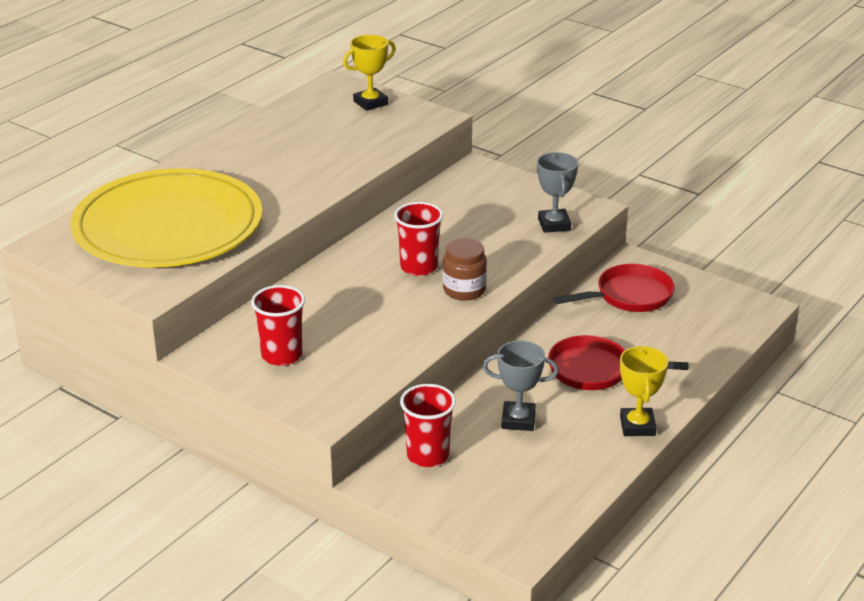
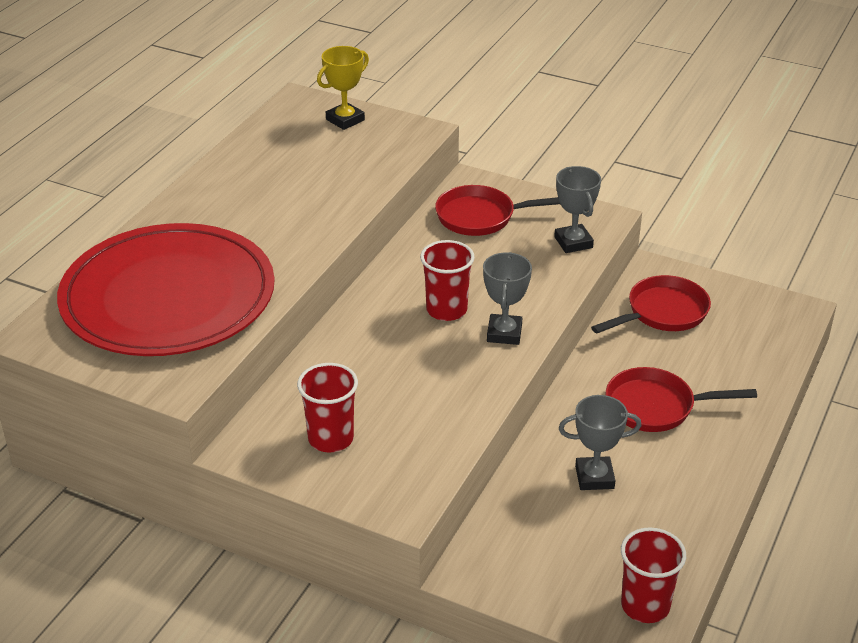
camera: 10 degrees left, 5 degrees up
yellow plate [70,168,263,267] -> red plate [57,223,275,356]
red cup [400,384,456,467] -> red cup moved to [621,527,686,623]
brown jar [443,238,487,301] -> grey trophy [483,252,532,345]
yellow trophy [620,346,668,436] -> none
none -> red pan [435,185,560,236]

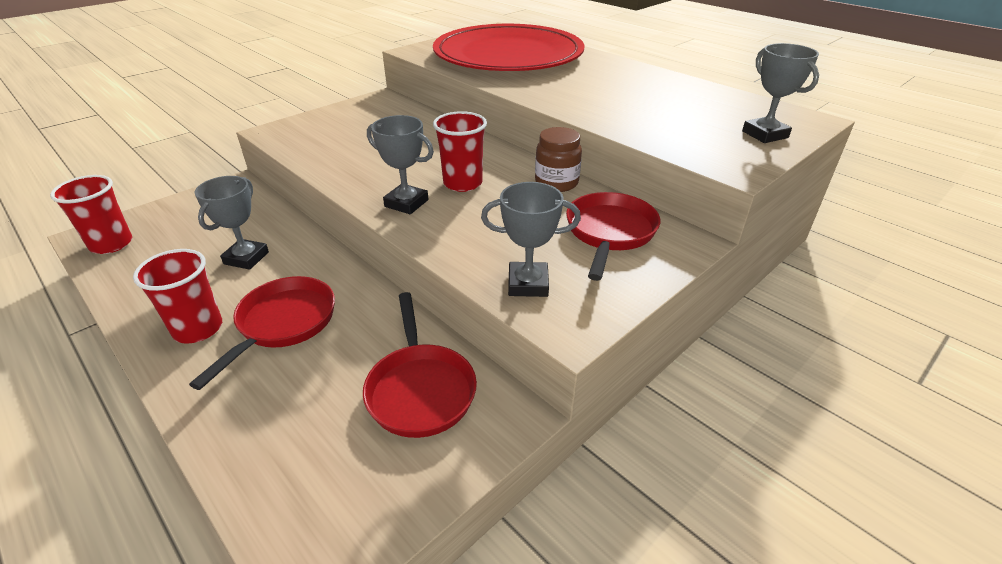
camera: 110 degrees right, 0 degrees up
red cup [297,363,358,452] -> red cup moved to [133,249,222,343]
yellow trophy [317,46,369,130] -> grey trophy [742,43,819,143]
none -> brown jar [535,127,582,192]

